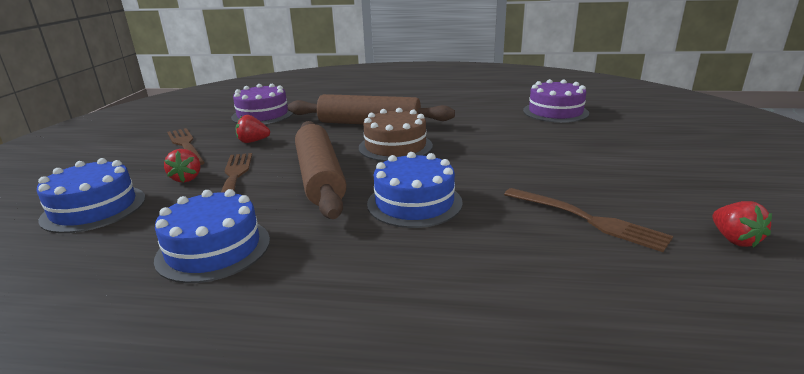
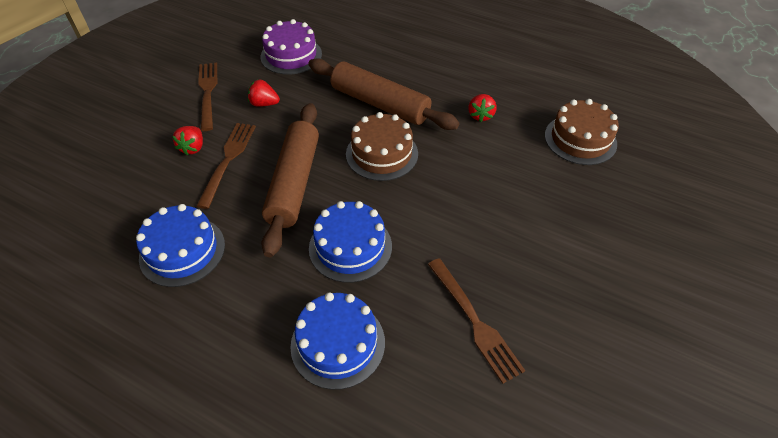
camera: 20 degrees right, 25 degrees up
blue cake [37,158,146,233] -> blue cake moved to [291,292,385,390]
purple cake [523,79,589,123] -> brown cake [545,99,619,165]
red strawberry [712,201,772,248] -> red strawberry moved to [469,94,496,122]

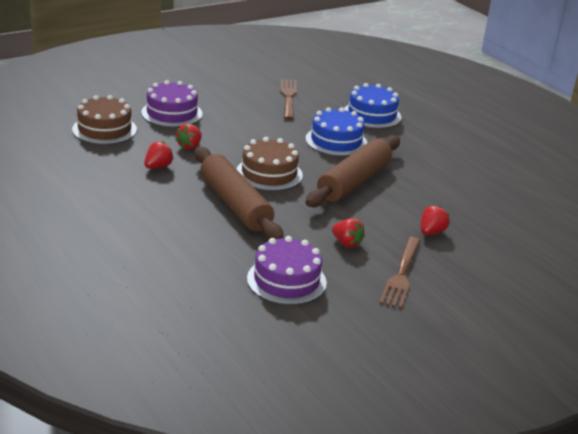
camera: 155 degrees left, 20 degrees down
blue cake [136,204,225,287] -> none
brown fork [197,123,256,209] -> none
none -> purple cake [141,80,203,127]
none -> red strawberry [176,123,202,150]

